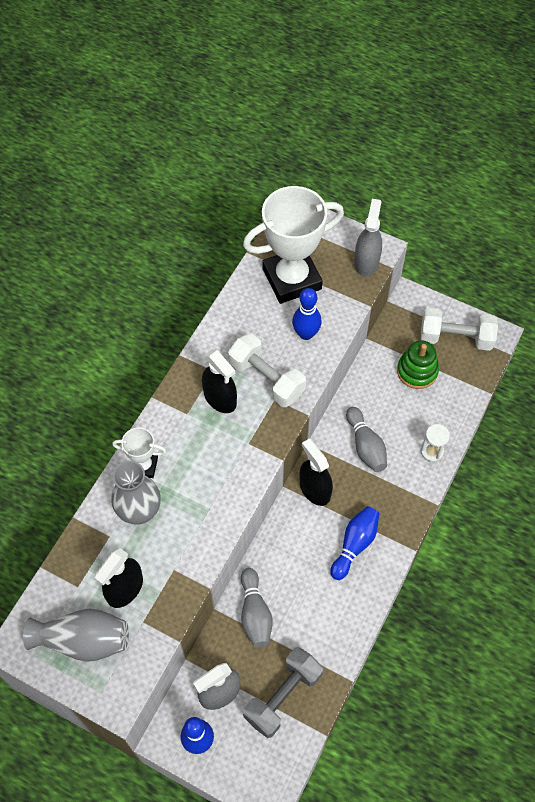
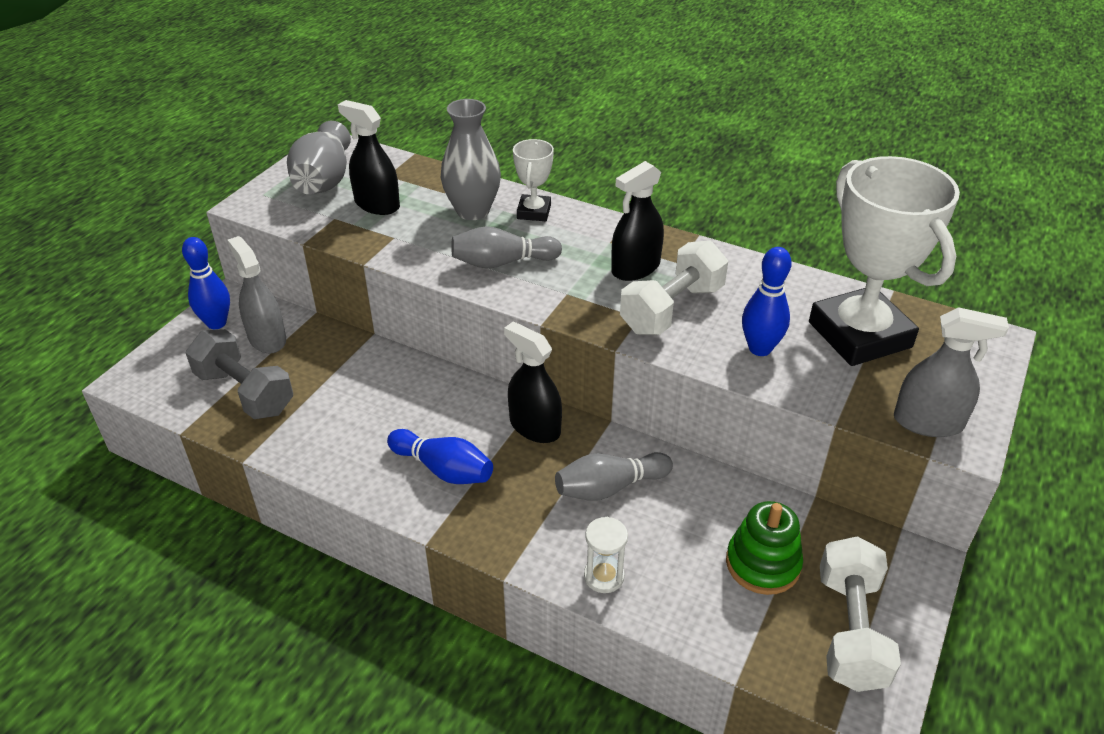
camera: 90 degrees right, 20 degrees down
grey bowling pin [241,568,272,648] -> grey bowling pin moved to [451,226,562,268]
black spray bottle [300,439,333,506] -> black spray bottle turned 105 degrees counterclockwise [504,321,562,443]

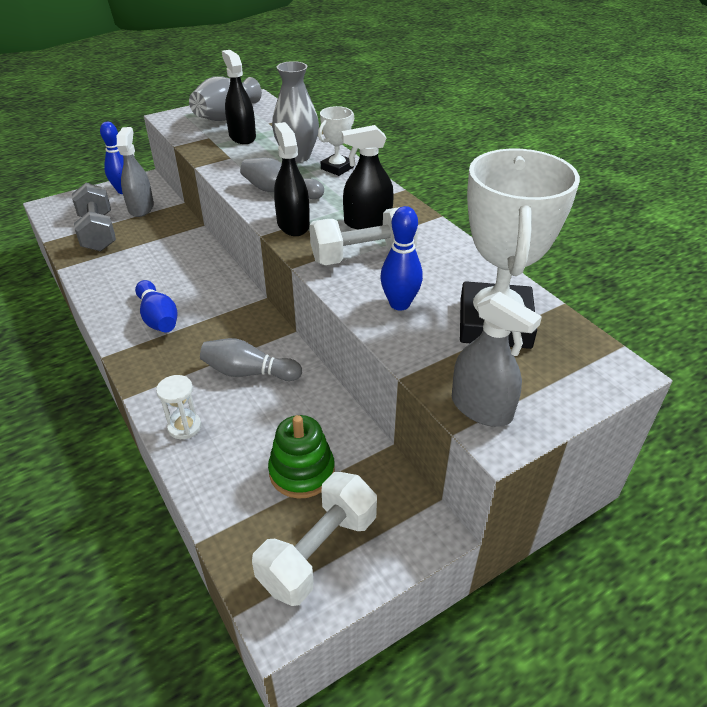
camera: 30 degrees right, 0 degrees up
black spray bottle [504,321,562,443] -> black spray bottle moved to [274,122,310,236]

